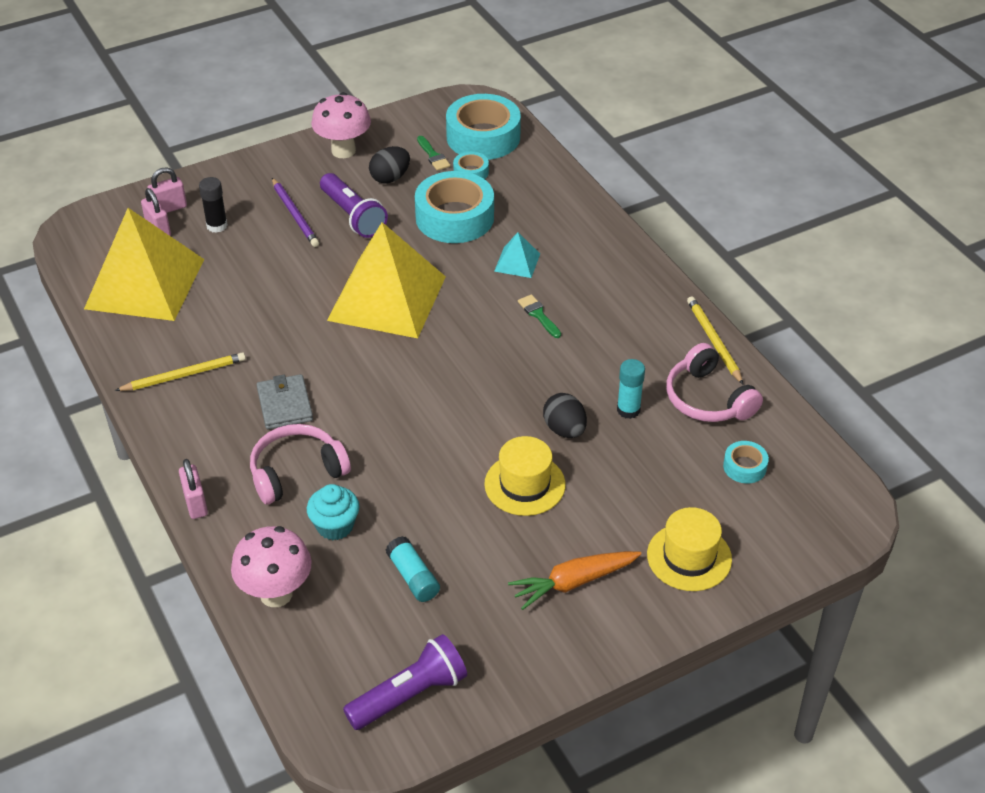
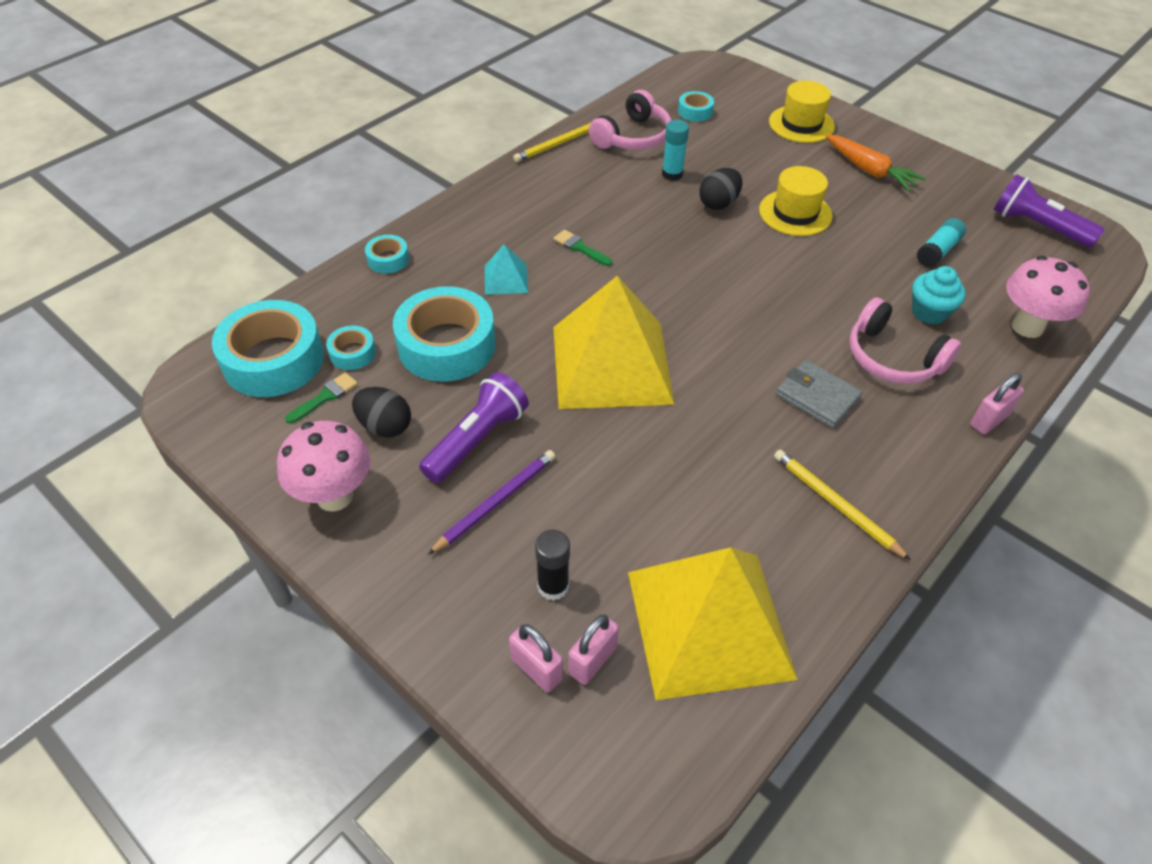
camera: 110 degrees left, 5 degrees up
grey wallet [257,374,313,429] -> grey wallet turned 75 degrees clockwise [776,360,862,428]
green brush [518,294,561,338] -> green brush turned 90 degrees clockwise [553,230,612,266]
none -> turquoise tape [365,235,409,274]

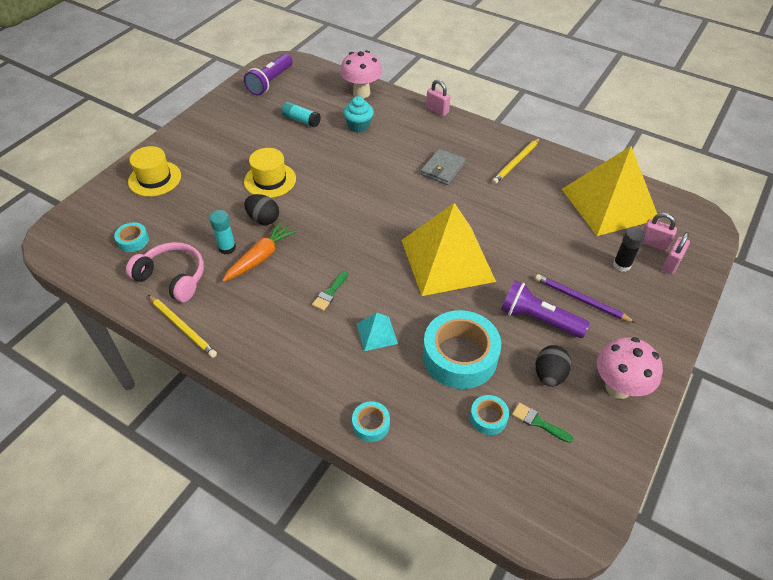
camera: 100 degrees left, 0 degrees up
turquoise tape [212,300,324,397] -> none
orange carrot [825,134,926,191] -> orange carrot moved to [222,221,298,282]
pink headphones [849,297,961,384] -> none

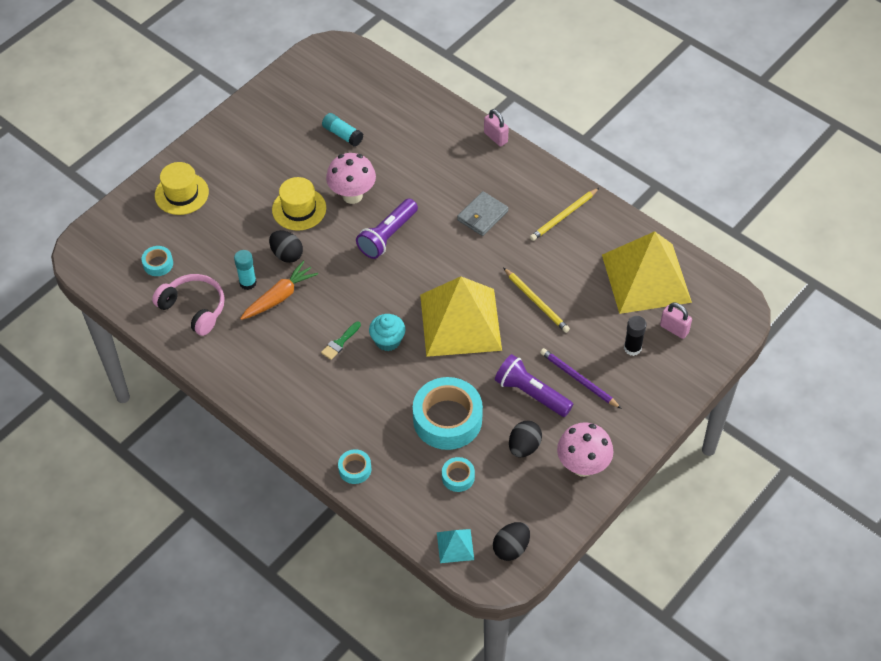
camera: 10 degrees right, 5 degrees up
yellow pencil [148,295,217,358] -> yellow pencil moved to [503,268,570,333]
purple flashlight [244,54,293,96] -> purple flashlight moved to [356,199,418,259]
pink mushroom [340,50,382,98] -> pink mushroom moved to [326,153,376,204]
turquoise cupcake [343,96,374,132] -> turquoise cupcake moved to [369,314,405,351]
turquoise pyramid [357,312,398,351] -> turquoise pyramid moved to [437,529,474,563]
green brush [512,403,573,443] -> none
pink padlock [662,232,690,274] -> none
none -> black egg [493,522,530,561]

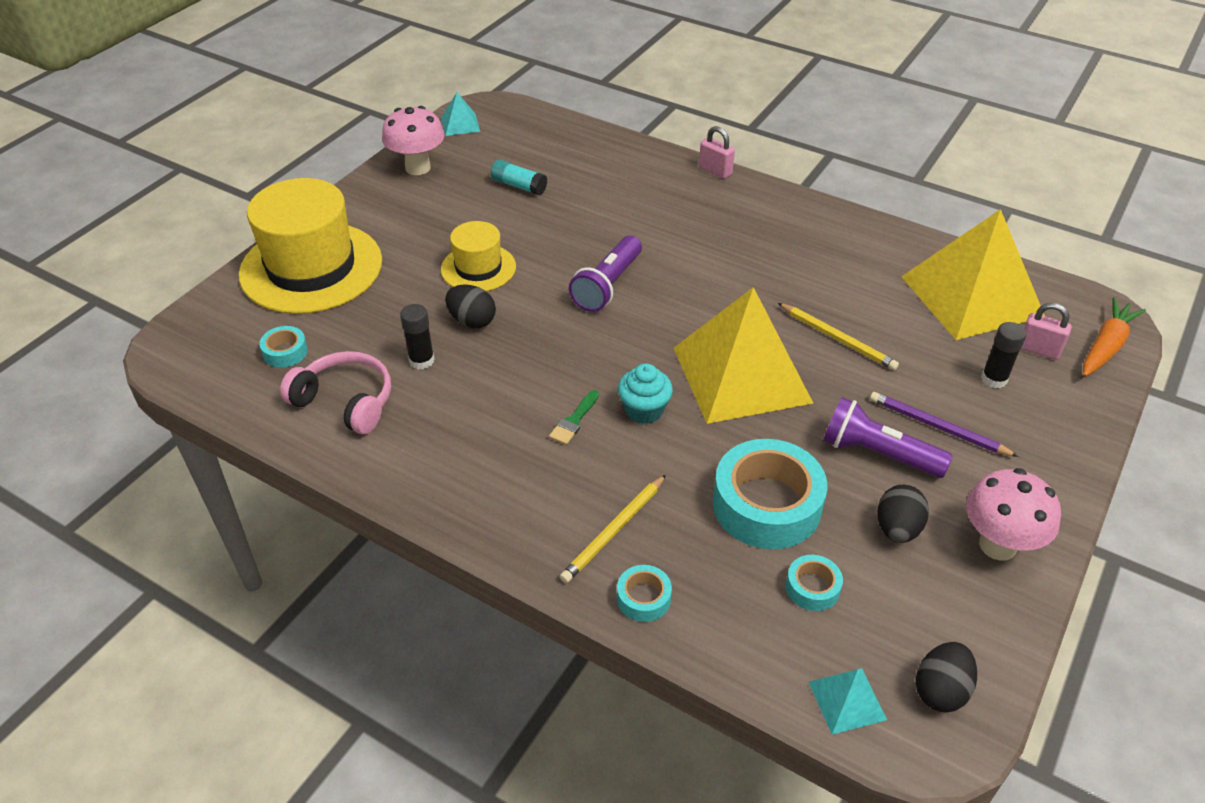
camera: 10 degrees left, 10 degrees down
yellow hat [155,162,209,215] -> yellow hat [239,178,382,314], size x1.87
turquoise glue stick [234,250,257,290] -> black glue stick [400,304,434,370]
orange carrot [240,261,318,320] -> orange carrot moved to [1083,297,1146,377]
pink mushroom [326,153,376,204] -> pink mushroom moved to [382,106,445,175]
grey wallet [457,191,508,236] -> none
yellow pencil [530,188,599,241] -> yellow pencil moved to [560,474,666,583]
none -> turquoise pyramid [441,92,480,136]

